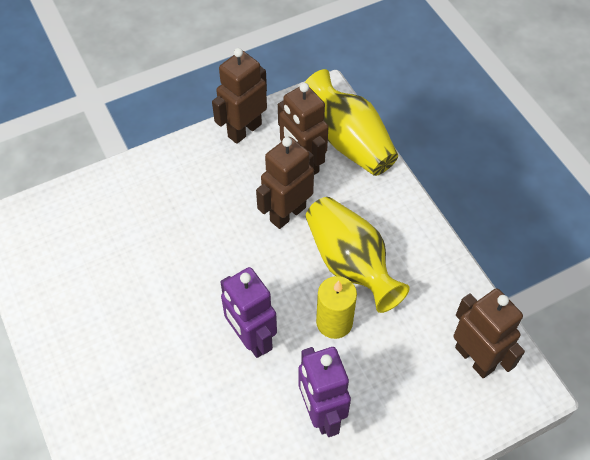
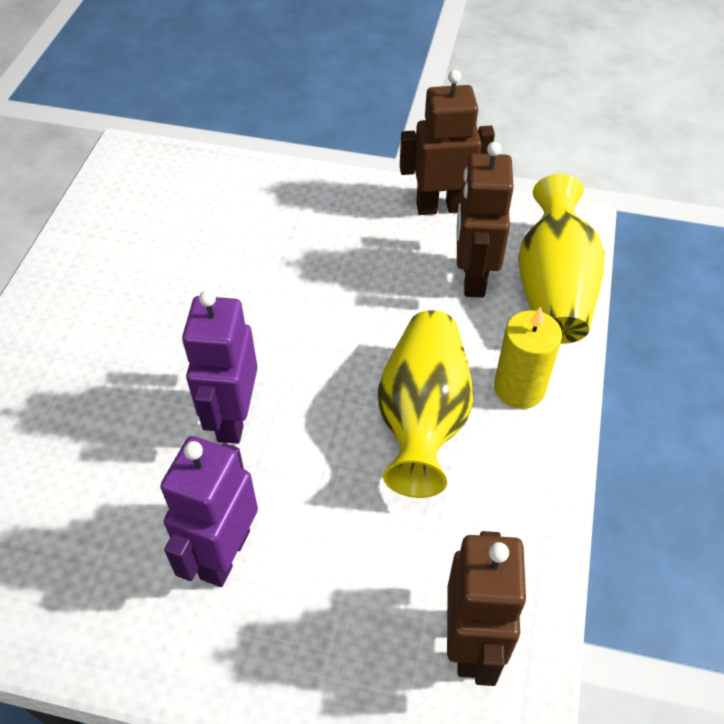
camera: 40 degrees right, 5 degrees down
brown robot [256,137,314,229] -> none
yellow candle [316,276,357,339] -> yellow candle moved to [494,307,562,409]

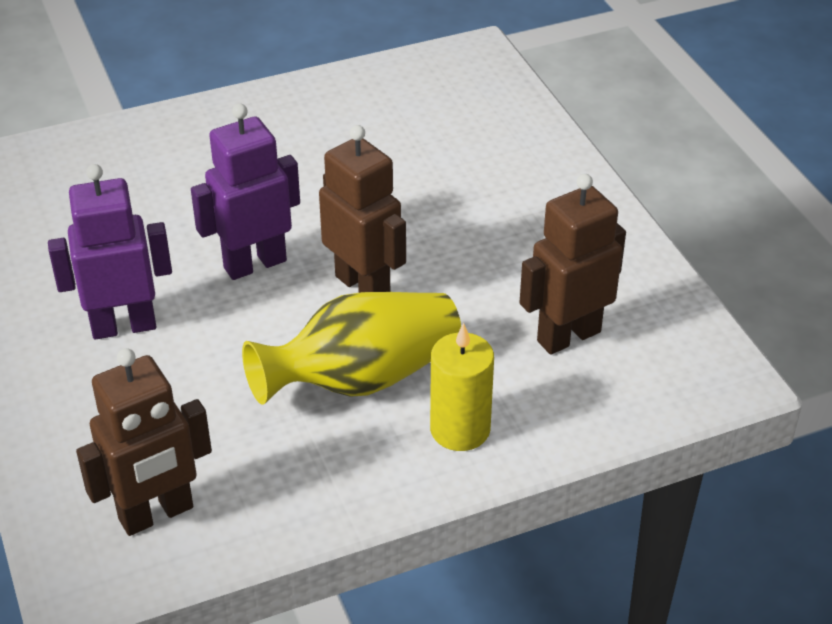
camera: 55 degrees right, 10 degrees down
brown robot [400,70,495,215] -> brown robot moved to [319,125,406,293]
yellow vase [518,174,605,344] -> none

